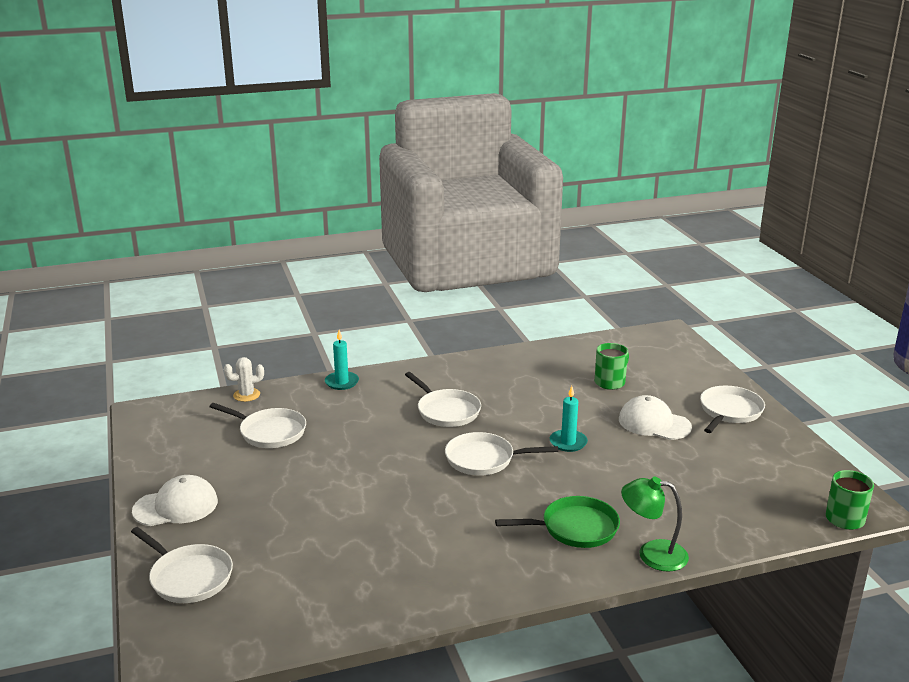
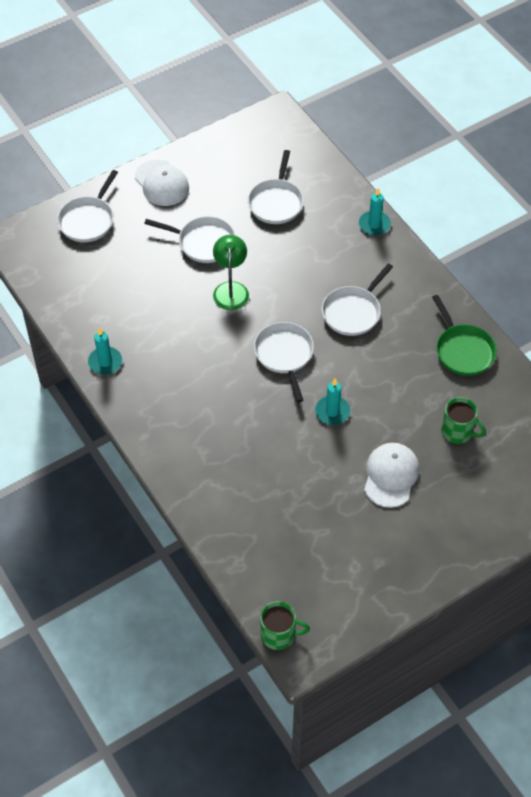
camera: 75 degrees right, 30 degrees up
white cactus [224,357,264,402] -> none
green pan [495,496,620,548] -> green pan moved to [432,295,497,376]
green lamp [621,477,689,572] -> green lamp moved to [213,235,249,310]
white pan [700,386,765,433] -> white pan moved to [144,216,236,263]
none -> turquoise candle [88,327,122,375]

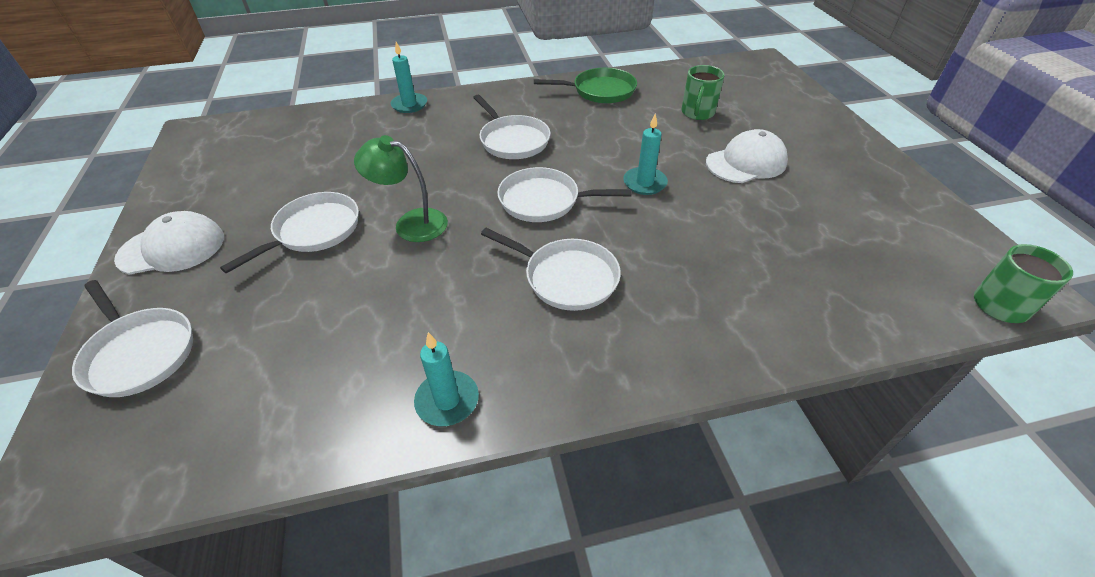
camera: 70 degrees left, 10 degrees down
white pan [248,150,304,224] -> white pan moved to [481,228,621,311]
white cap [364,443,419,508] -> white cap turned 120 degrees clockwise [706,129,788,183]
green mug [441,397,486,444] -> green mug turned 150 degrees clockwise [681,65,725,120]

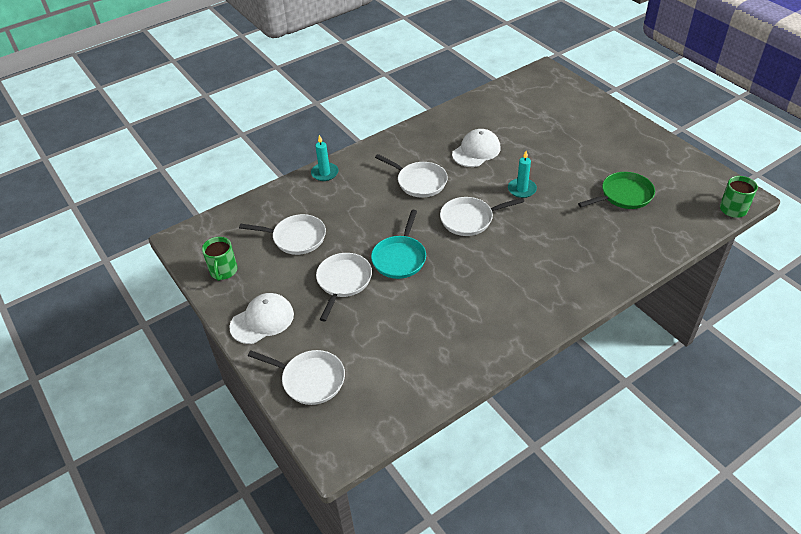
camera: 20 degrees left, 0 degrees up
green lamp [354,135,448,242] -> turquoise pan [371,210,426,279]
turquoise candle [414,332,479,426] -> none
white pan [481,228,621,311] -> white pan moved to [239,214,326,255]
green pan [534,68,637,103] -> green pan moved to [578,172,655,209]
green mug [681,65,725,120] -> green mug moved to [202,237,237,281]
white cap [706,129,788,183] -> white cap moved to [452,129,501,167]

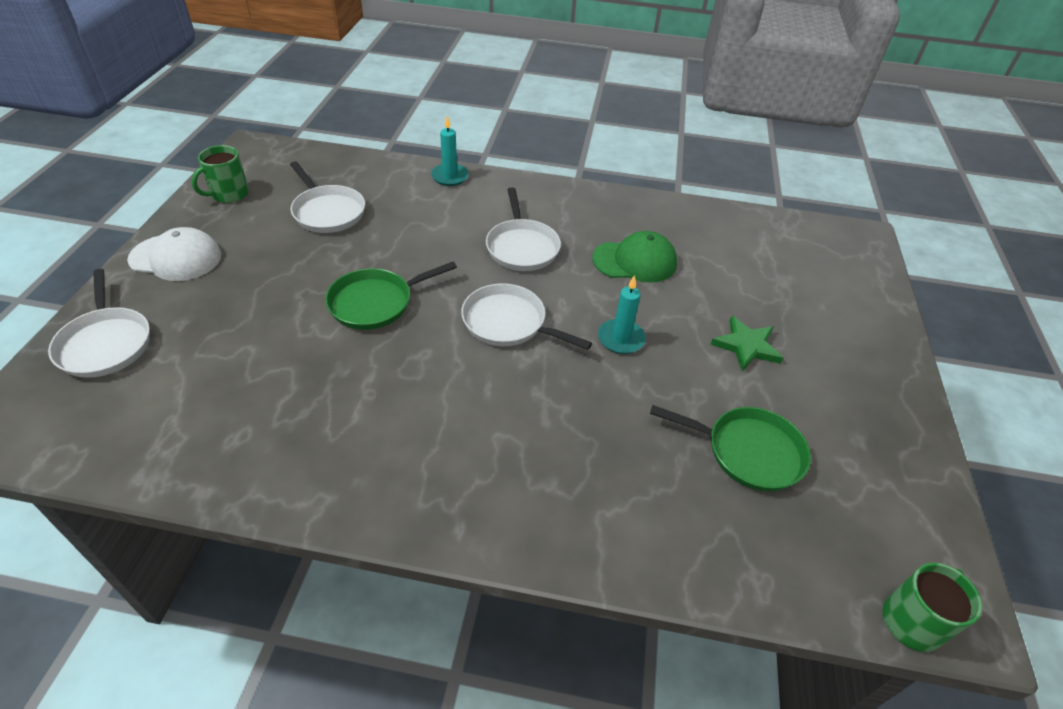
camera: 40 degrees right, 0 degrees up
white pan [316,253,372,322] -> none
turquoise pan [371,210,426,279] -> green pan [325,262,457,330]
white cap [452,129,501,167] -> green cap [592,231,677,282]
none -> green star [710,316,783,371]

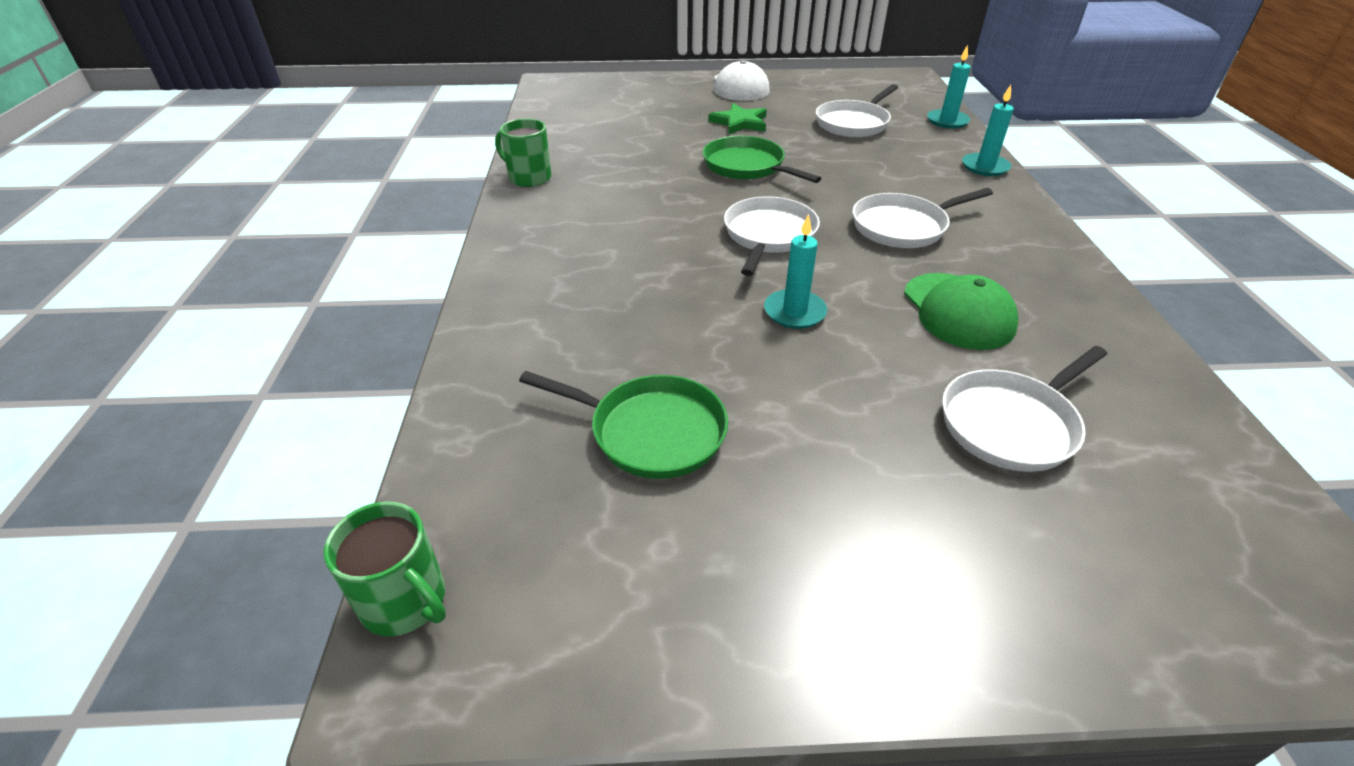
camera: 80 degrees right, 5 degrees down
white pan [48,269,150,378] -> white pan moved to [942,346,1107,472]
green mug [191,145,249,203] -> green mug moved to [495,118,552,187]
green pan [650,405,811,491] -> green pan turned 75 degrees counterclockwise [519,371,728,479]
green star [710,316,783,371] -> green star moved to [708,103,767,134]
none -> turquoise candle [927,45,971,129]

